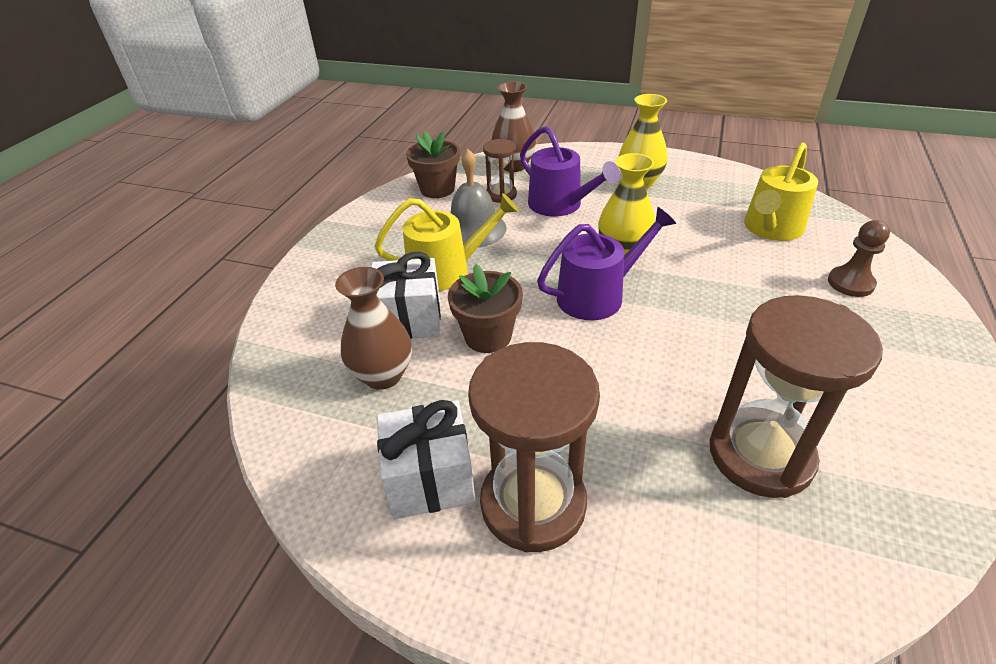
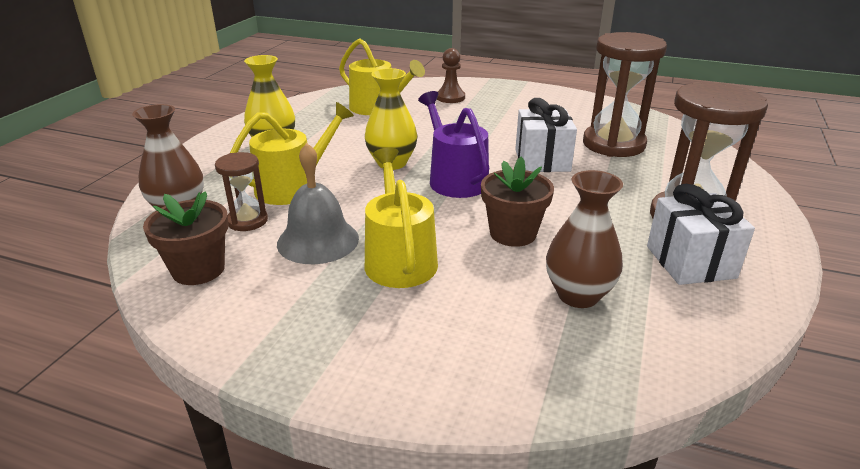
camera: 90 degrees left, 10 degrees down
white gift [371,252,441,339] -> white gift moved to [515,98,577,172]
purple watering can [520,126,620,216] -> yellow watering can [230,102,354,205]

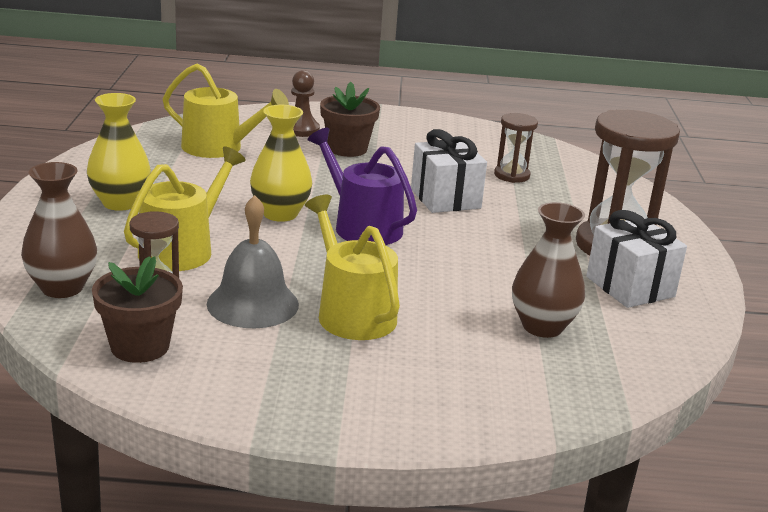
camera: 20 degrees left, 5 degrees down
brown flower pot [481,157,554,247] -> brown flower pot moved to [320,82,380,157]
brown hourglass [583,32,667,157] -> brown hourglass [494,113,538,183], size x0.52

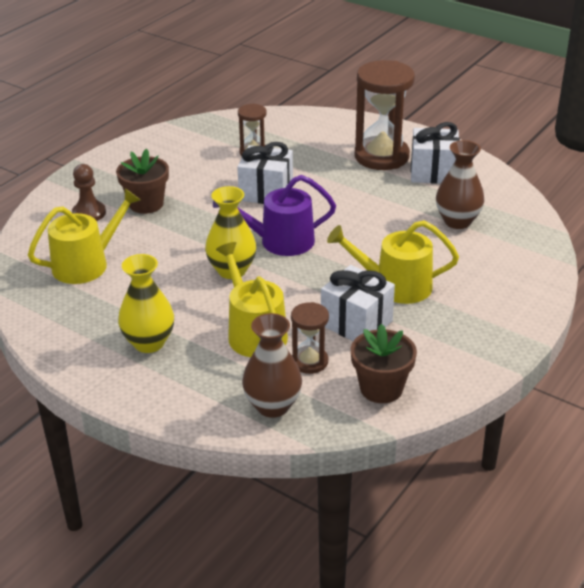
camera: 55 degrees left, 10 degrees up
grey bell [207,195,299,328] -> white gift [321,265,395,341]

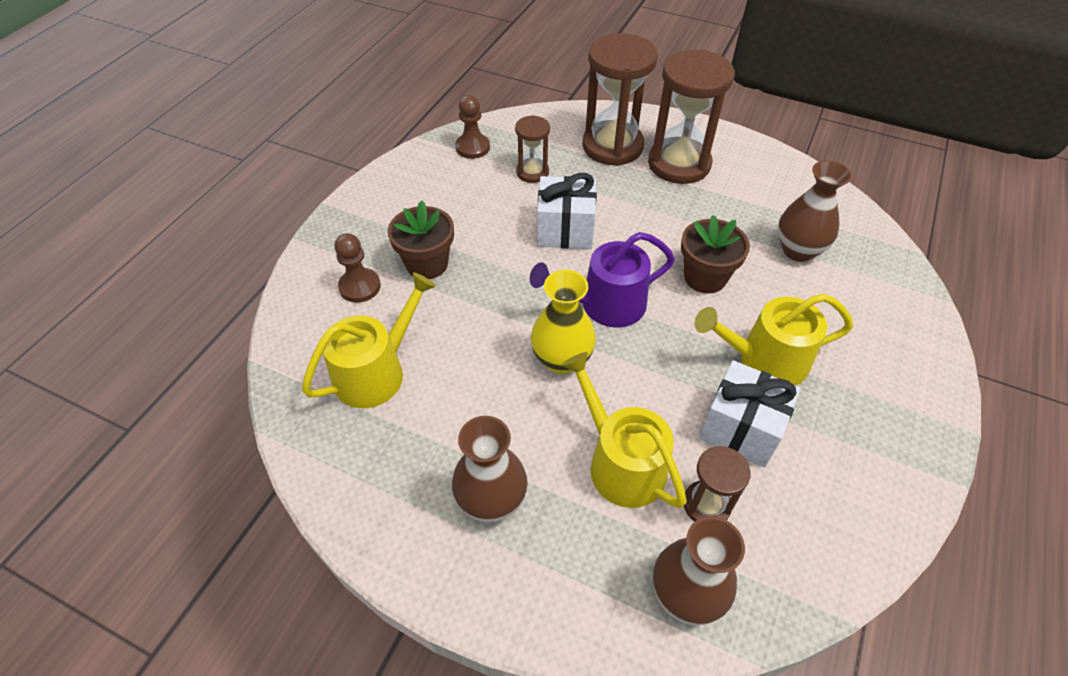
camera: 10 degrees left, 15 degrees up
yellow vase [118,254,174,353] -> brown vase [452,416,528,522]
brown flower pot [351,324,417,403] -> brown flower pot moved to [681,215,750,293]
white gift [411,122,460,184] -> none
none -> brown pawn [455,95,490,159]
none -> brown hourglass [583,33,658,166]

